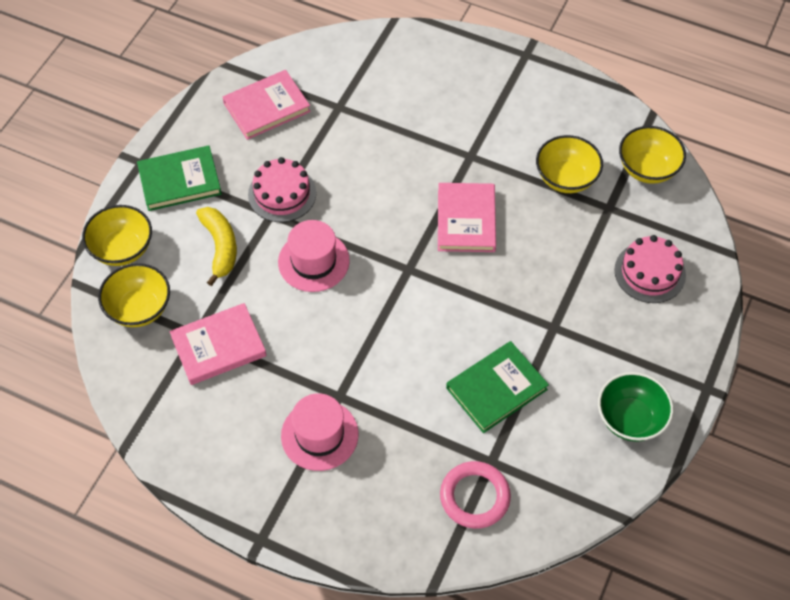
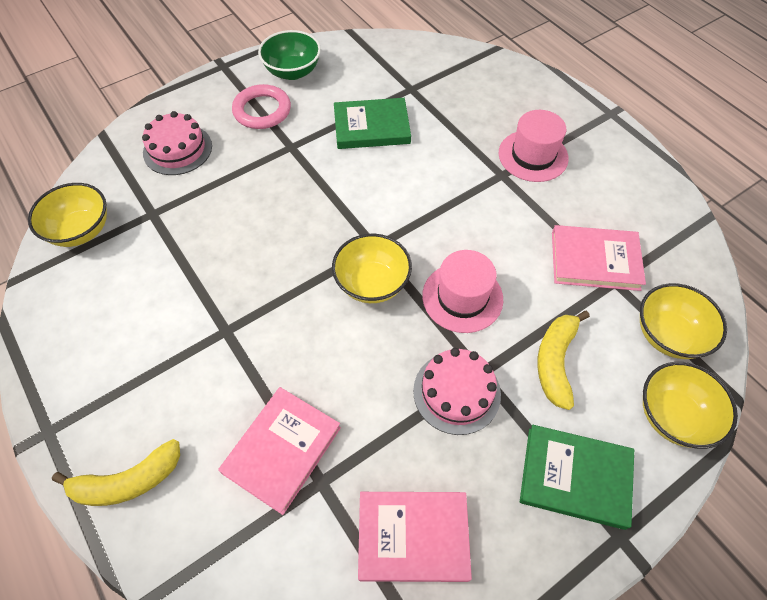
camera: 150 degrees left, 0 degrees up
pink book [438,183,496,252] -> pink book moved to [218,387,341,515]
pink ring [440,461,511,529] -> pink ring moved to [232,84,291,129]
yellow bowl [536,135,603,193] -> yellow bowl moved to [332,234,412,303]
none -> yellow banana [52,439,180,506]

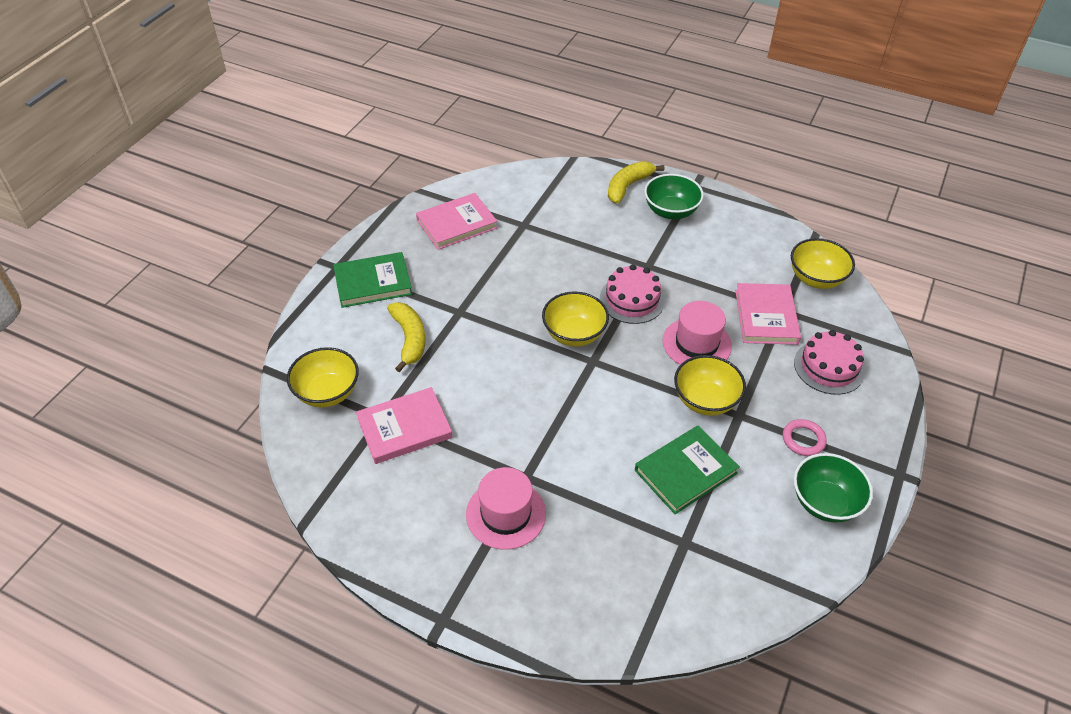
camera: 150 degrees right, 10 degrees down
pink book [218,387,341,515] -> pink book moved to [735,283,801,345]
pink ring [232,84,291,129] -> pink ring [783,419,827,456], size x0.65
pink cake [413,348,501,435] -> pink cake moved to [600,264,665,324]
pink hat [422,250,503,333] -> pink hat moved to [663,301,732,365]
yellow bowl [643,362,738,449] -> yellow bowl moved to [674,355,746,416]
none -> green bowl [644,174,704,219]

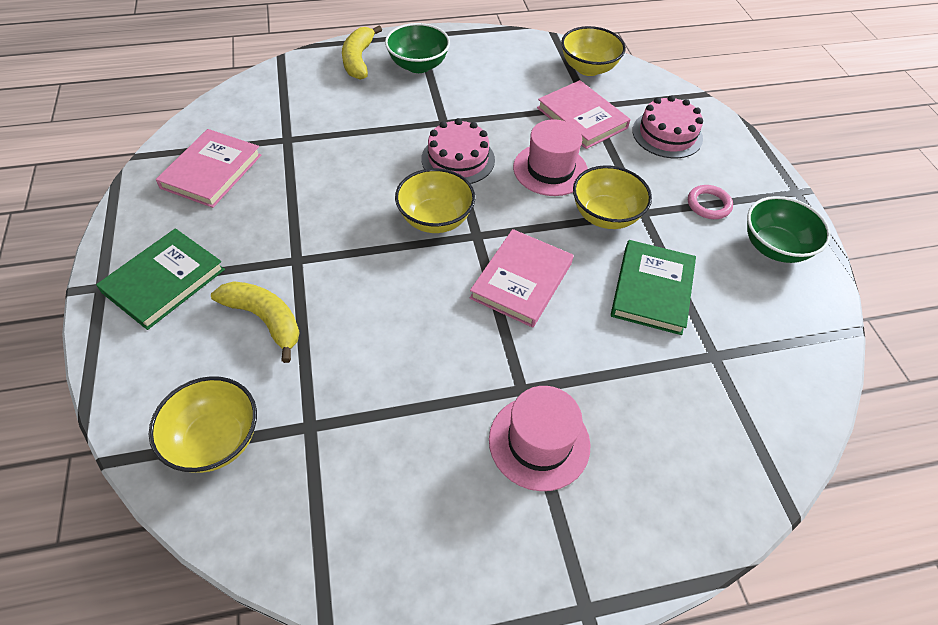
camera: 40 degrees left, 5 degrees up
pink book [356,387,453,464] -> pink book moved to [470,229,574,328]

